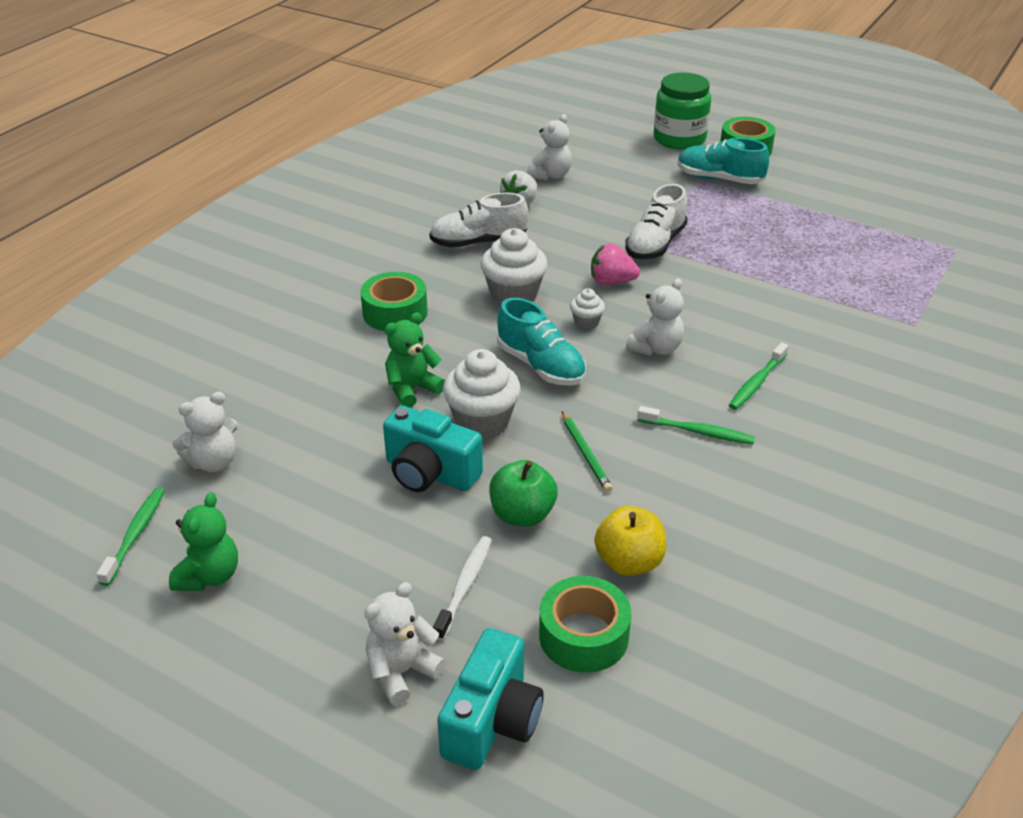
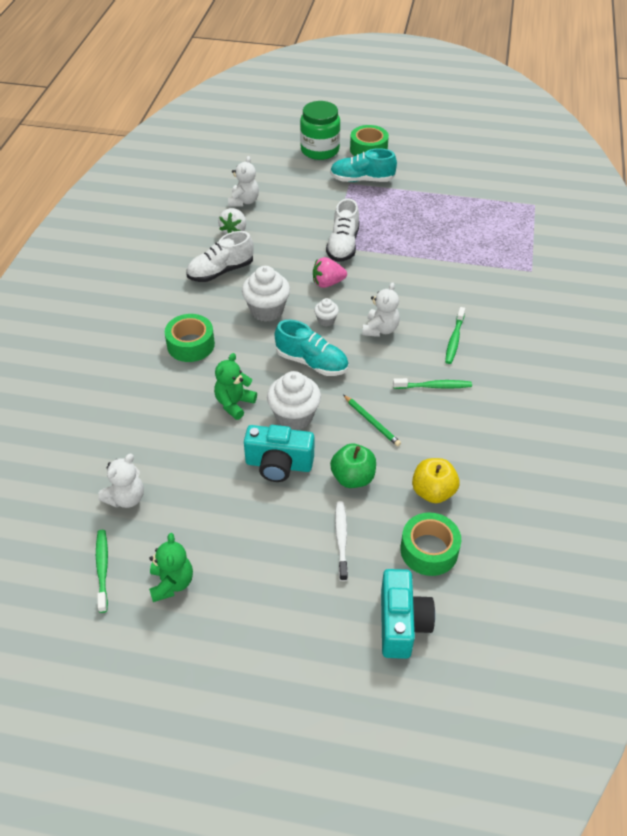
camera: 20 degrees left, 10 degrees up
white teddy bear [364,582,446,705] -> none

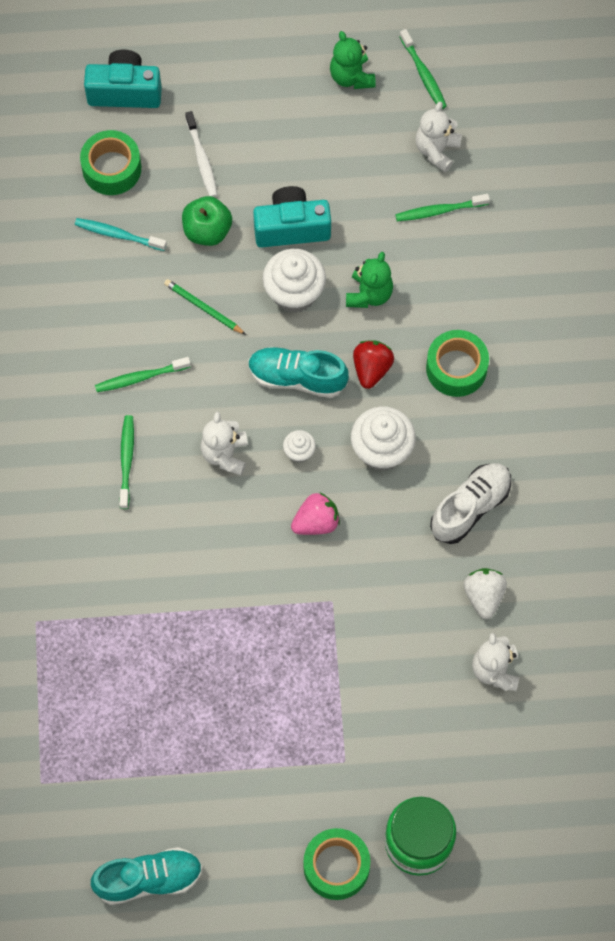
camera: 165 degrees right, 20 degrees up
white shoe [326,198,360,262] -> none
turquoise shoe [330,148,397,182] -> turquoise shoe moved to [91,847,203,905]
turquoise camera [381,569,435,659] -> turquoise camera turned 105 degrees clockwise [84,50,162,108]
yellow apple [412,458,459,503] -> turquoise toothbrush [75,218,167,251]
none -> red strawberry [353,340,394,389]
none -> green toothbrush [395,194,490,221]

